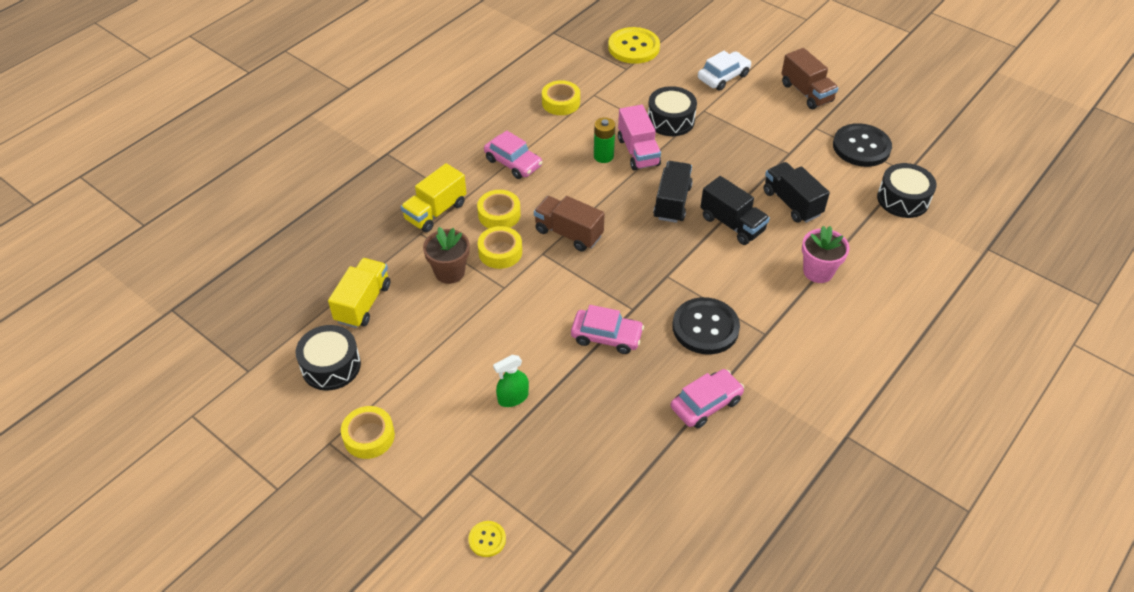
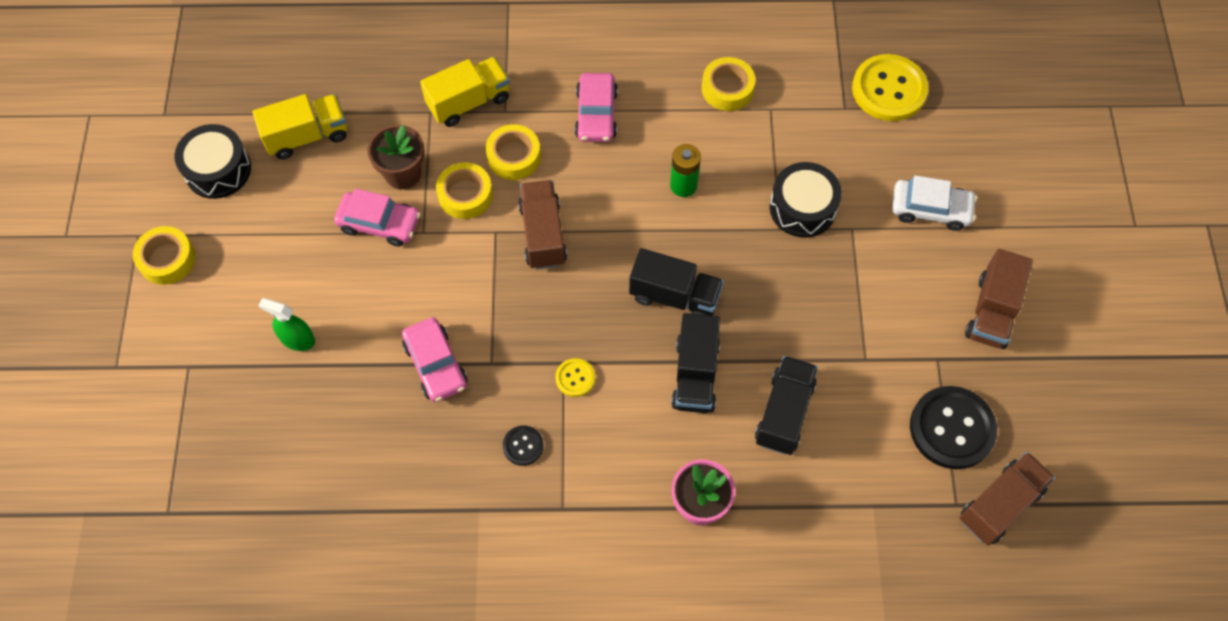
camera: 50 degrees right, 15 degrees up
yellow truck [401,163,467,232] -> yellow truck turned 150 degrees clockwise [420,57,510,127]
yellow button [468,521,506,557] -> yellow button moved to [555,358,595,397]
pink truck [618,105,661,171] -> none
black truck [653,161,693,223] -> black truck turned 45 degrees clockwise [629,248,724,316]
pink car [671,369,744,429] -> pink car moved to [334,188,421,247]
black button [672,297,740,355] -> black button [503,425,544,466], size x0.48
black drum [877,163,936,218] -> none
none -> brown truck [960,452,1055,545]

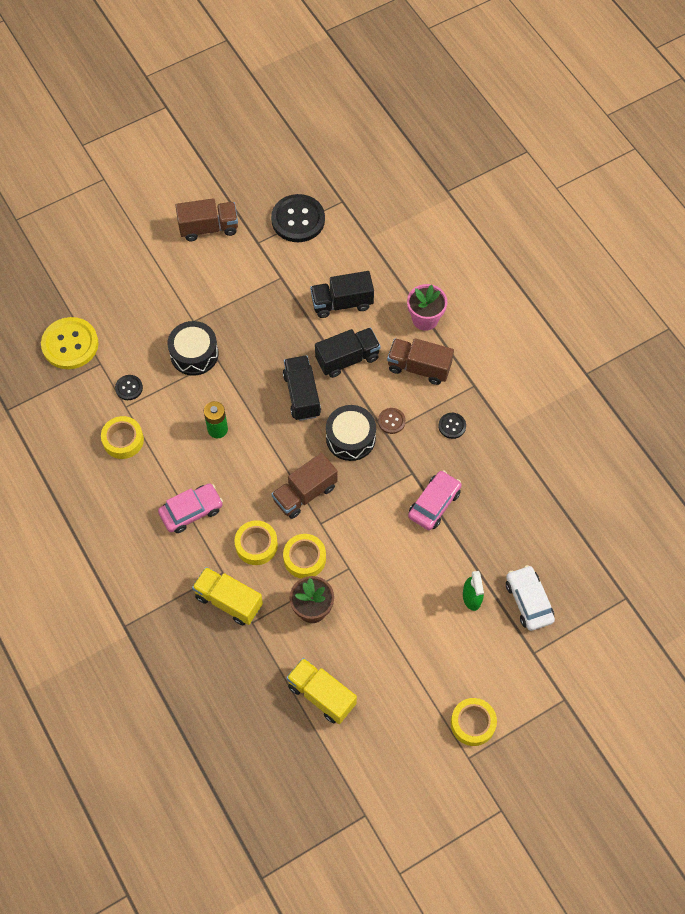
camera: 120 degrees left, 0 degrees up
black drum [175,124,251,199] -> black drum moved to [326,405,376,461]
pink car [334,188,421,247] -> none
yellow button [555,358,595,397] -> brown button [378,408,406,434]
white car [892,175,977,231] -> white car moved to [506,565,555,631]
brown truck [960,452,1055,545] -> brown truck moved to [387,338,454,385]
none -> black button [115,375,143,400]

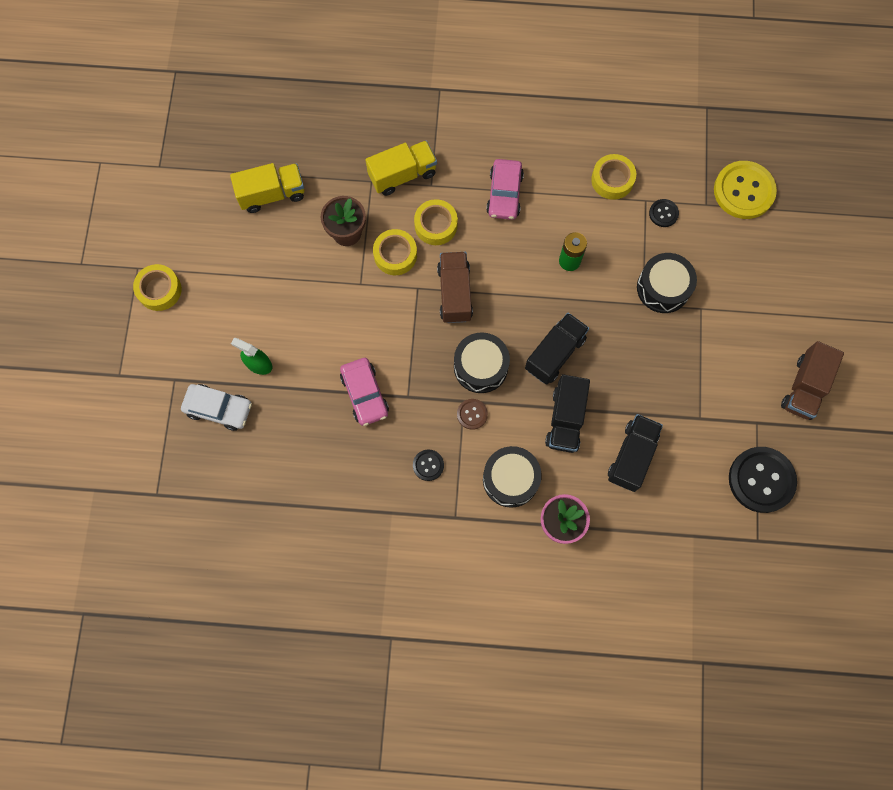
camera: 125 degrees right, 10 degrees up
black truck [283,355,321,421] -> black truck turned 75 degrees counterclockwise [525,313,589,385]
brown truck [387,338,454,385] -> black drum [483,446,542,508]

